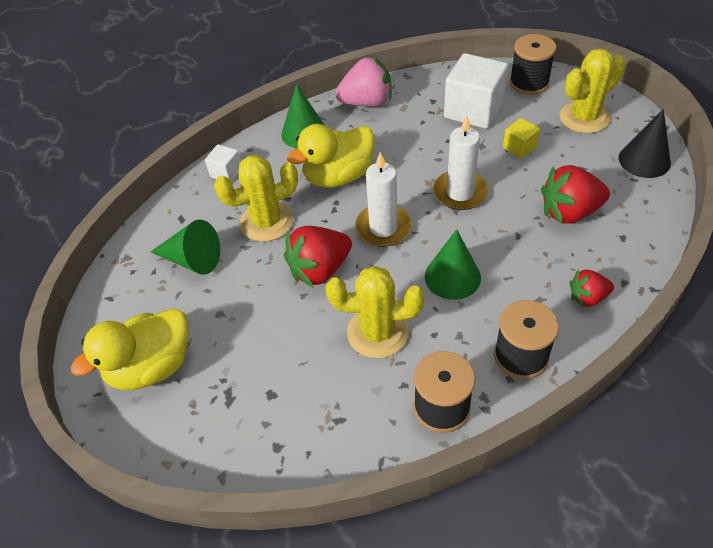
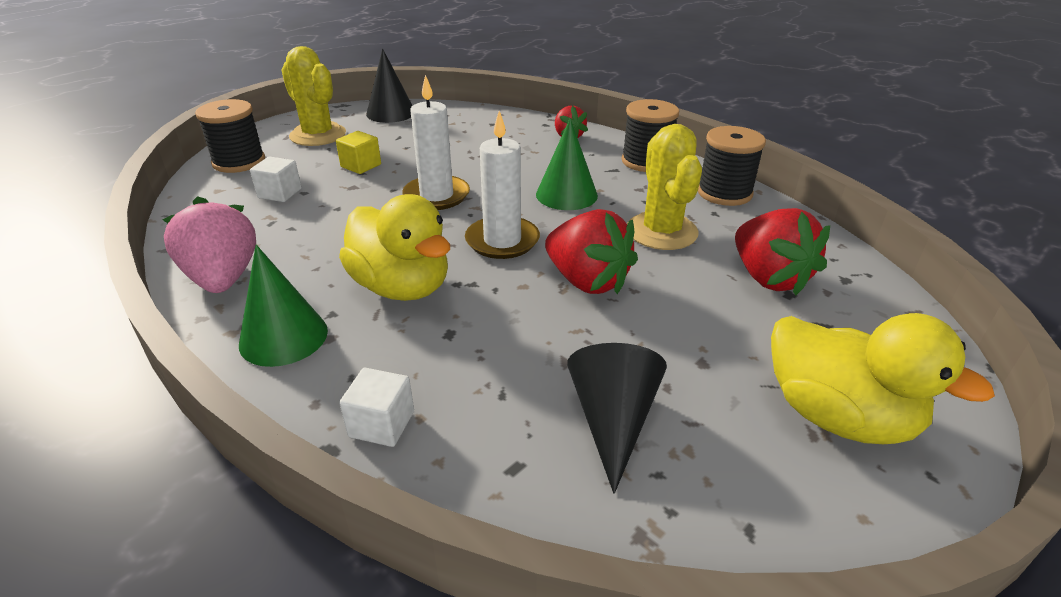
camera: 105 degrees left, 15 degrees down
green cone [151,220,220,274] -> black cone [567,343,667,494]
yellow cactus [214,155,298,242] -> none
white cube [444,53,508,129] -> white cube [250,157,302,202], size x0.50
red strawberry [541,165,610,224] -> red strawberry moved to [735,208,830,296]

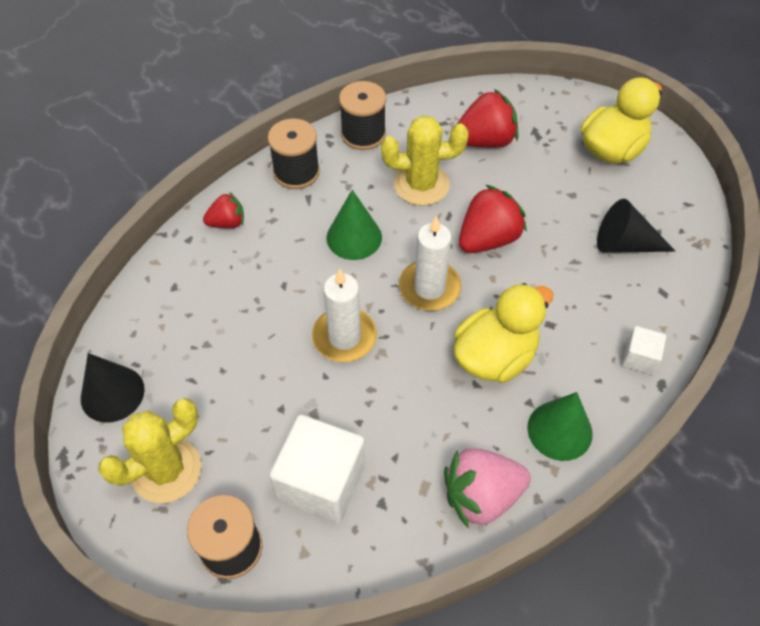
camera: 85 degrees left, 20 degrees up
white cube [250,157,302,202] -> white cube [269,415,365,524], size x2.01
yellow cube [336,131,381,174] -> none

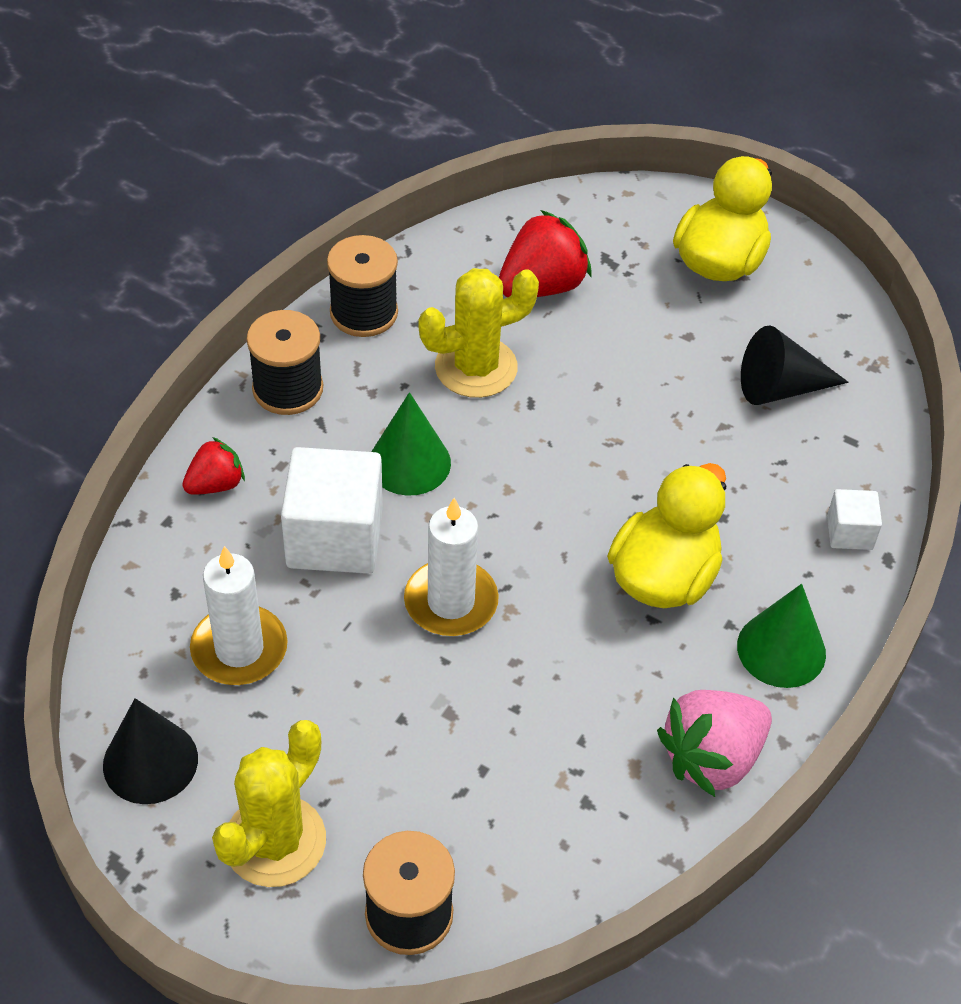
camera: 20 degrees left, 5 degrees down
white cube [269,415,365,524] -> white cube moved to [281,447,383,574]
white candle [399,216,461,311] -> white candle moved to [190,546,288,685]
red strawberry [459,185,527,253] -> none

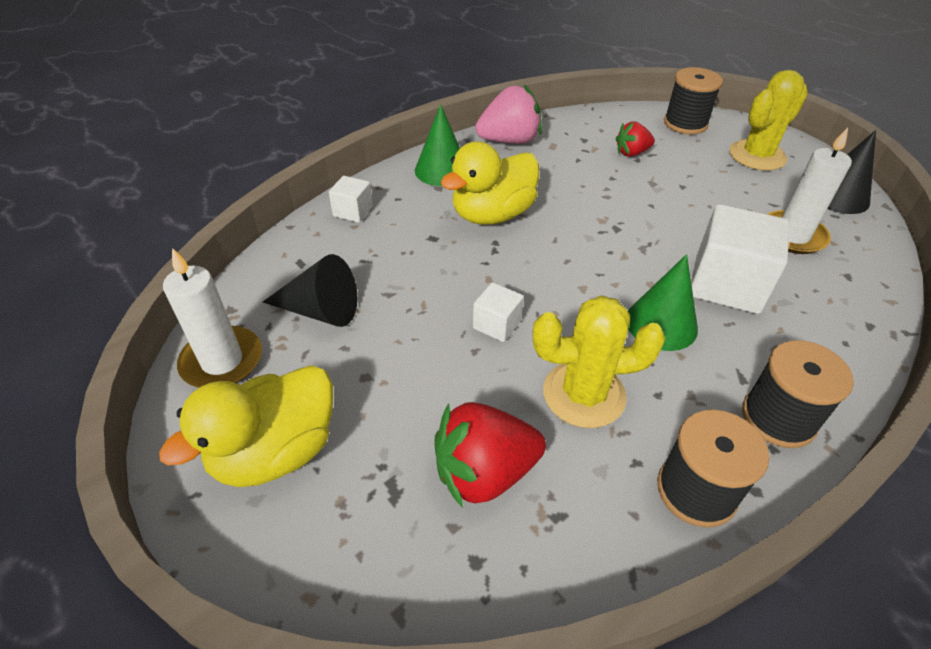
camera: 160 degrees left, 5 degrees down
red strawberry [182,437,245,494] -> red strawberry moved to [615,122,655,157]
white candle [404,498,499,636] -> white candle moved to [163,248,262,388]
none -> white cube [473,282,524,342]

